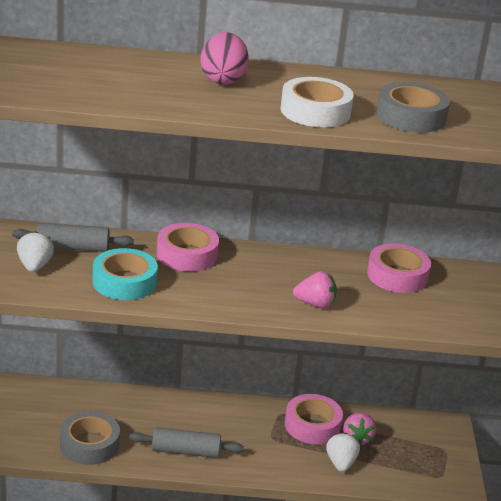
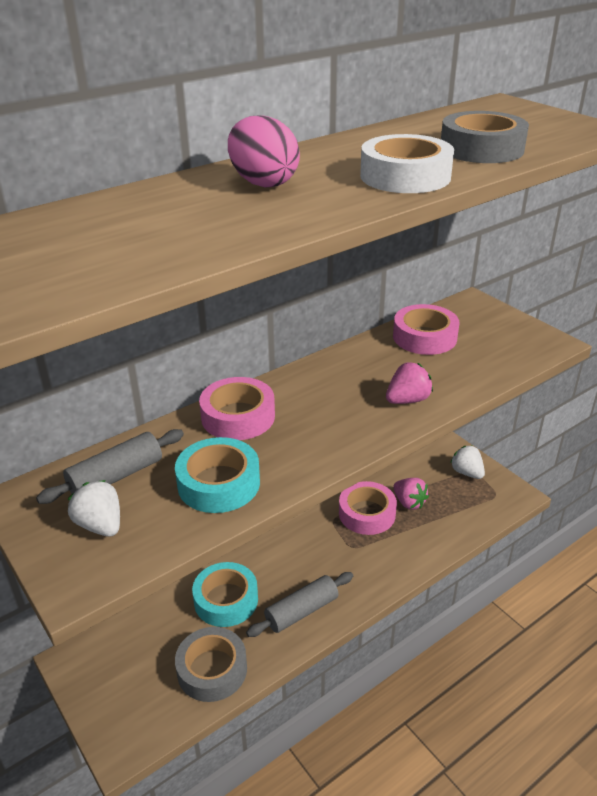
camera: 35 degrees left, 5 degrees up
white strawberry [326,433,360,472] -> white strawberry moved to [450,445,485,479]
none -> turquoise tape [192,562,258,627]

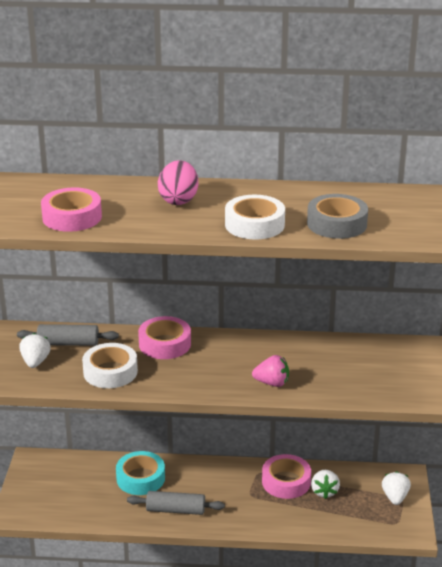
camera: 40 degrees right, 5 degrees down
turquoise tape [175,437,260,513] -> white tape [82,343,138,388]
grey tape [175,627,247,702] -> none
pink tape [393,304,460,355] -> pink tape moved to [41,187,102,232]
pink strawberry [393,478,429,510] -> white strawberry [311,470,340,499]

